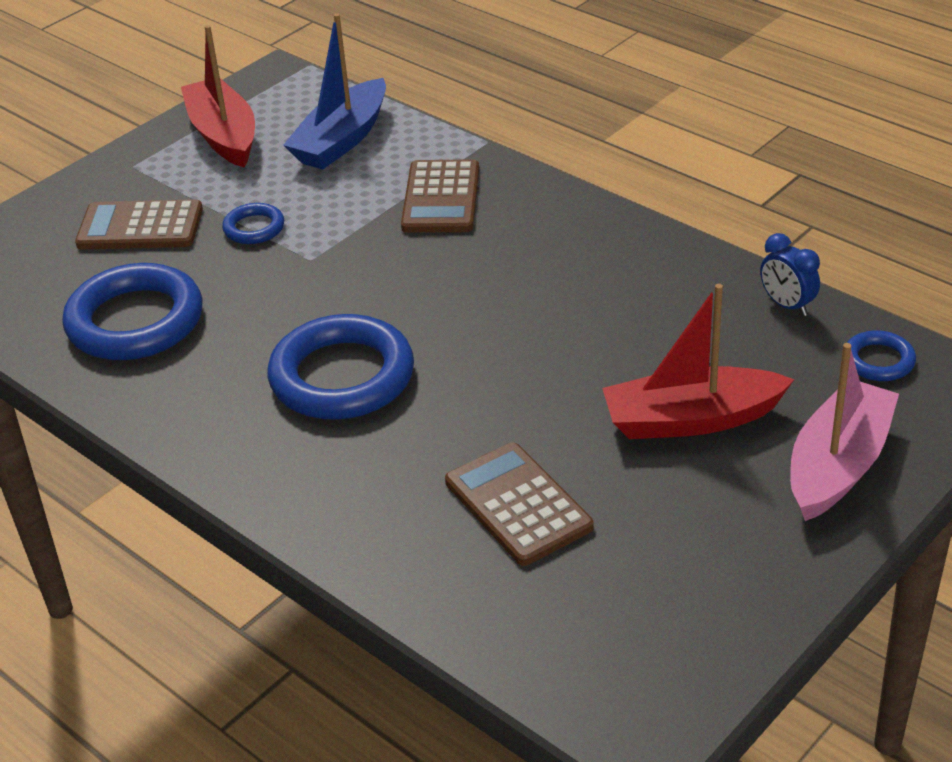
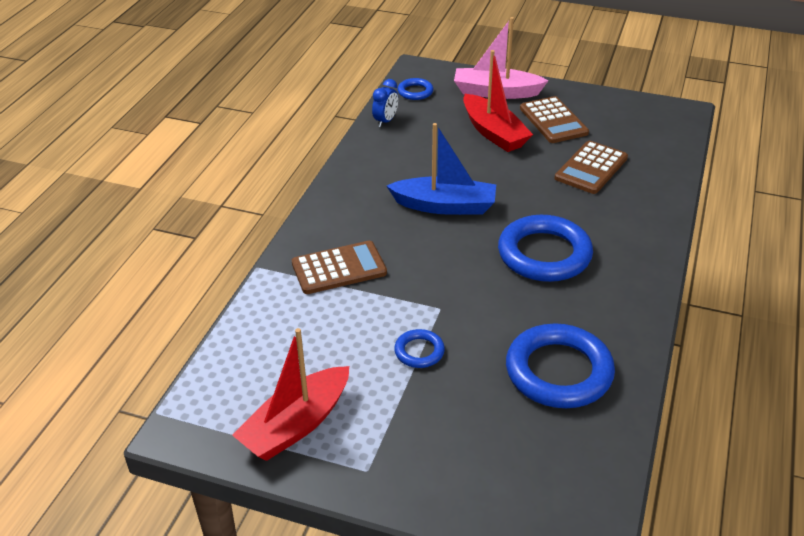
camera: 115 degrees left, 0 degrees up
brown calculator [75,199,203,249] -> brown calculator moved to [520,96,589,143]
blue boat [283,13,386,170] -> blue boat moved to [387,123,496,215]

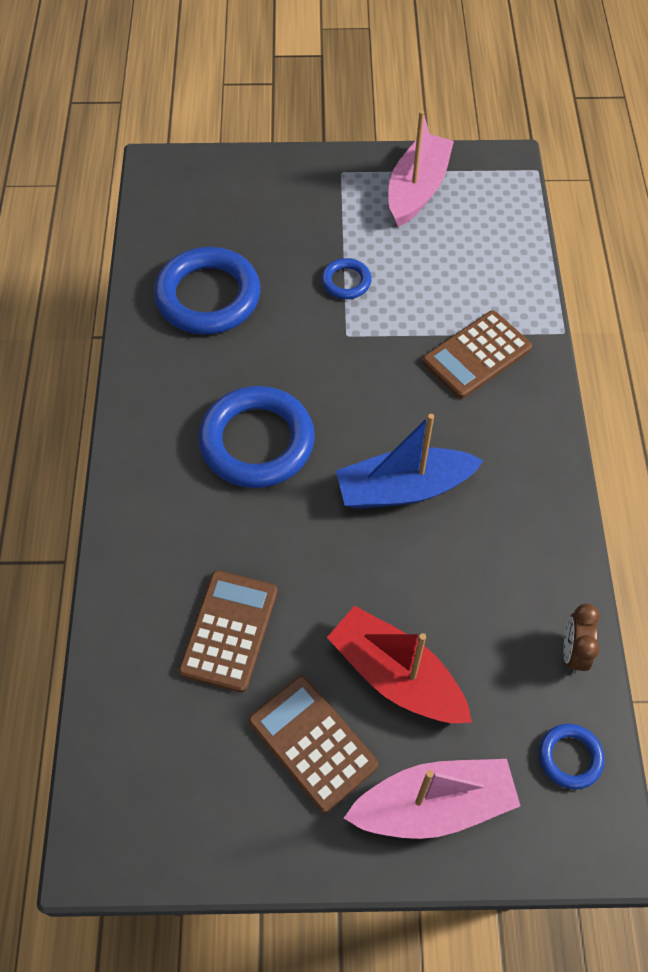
camera: 160 degrees right, 20 degrees up
red boat [232,328,349,461] -> pink boat [388,110,454,227]
blue clock [372,79,398,127] -> brown clock [564,604,600,674]

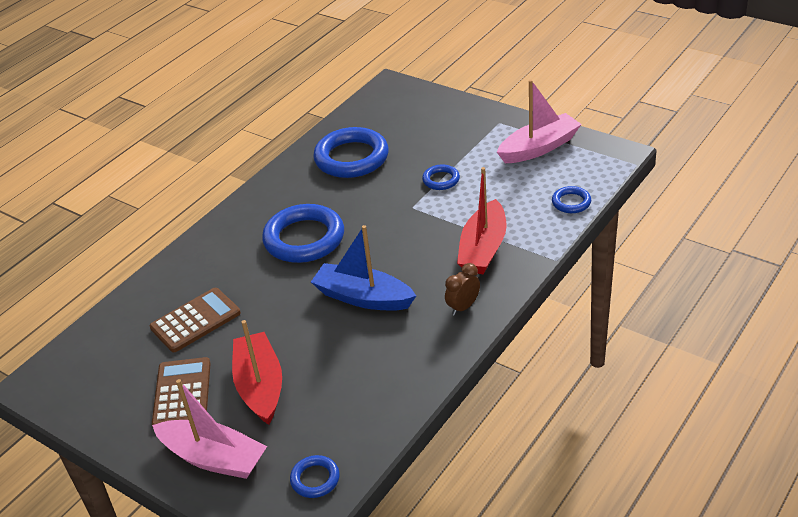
camera: 40 degrees right, 20 degrees down
brown calculator [422,310,532,399] -> red boat [457,167,507,275]
brown clock [564,604,600,674] -> brown clock moved to [445,263,480,316]
none -> blue ring [552,186,591,213]

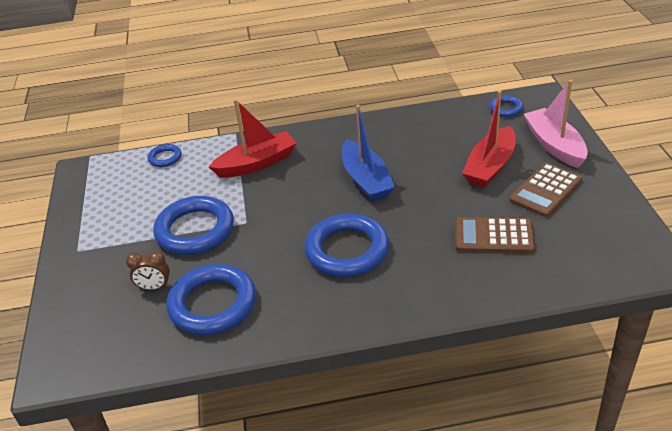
camera: 135 degrees left, 0 degrees up
blue ring [422,164,460,190] -> blue ring [153,196,234,255], size x2.09
brown clock [445,263,480,316] -> brown clock moved to [126,251,170,290]
pink boat [497,80,582,163] -> none

